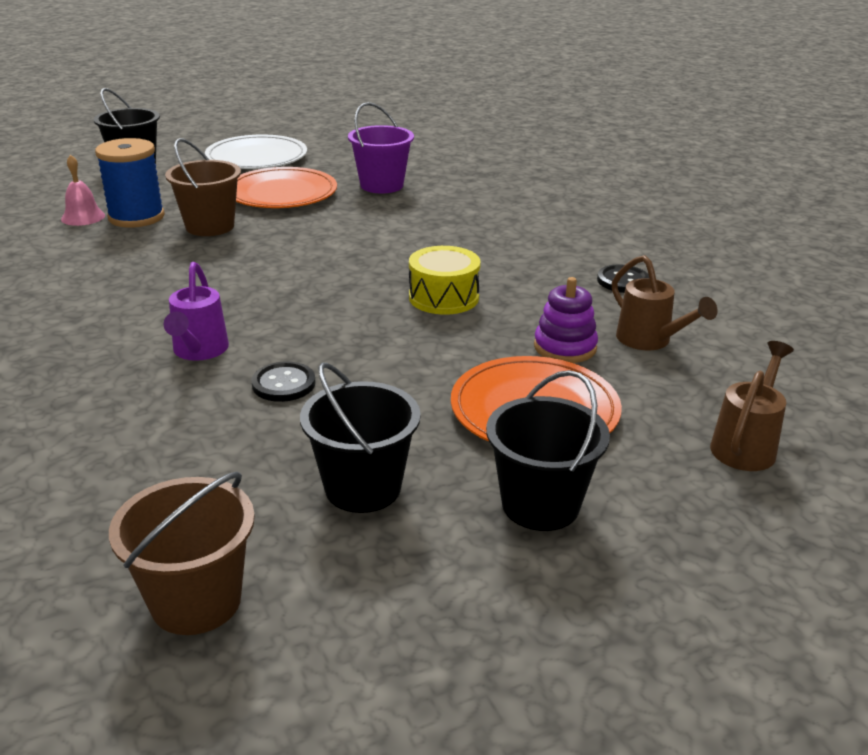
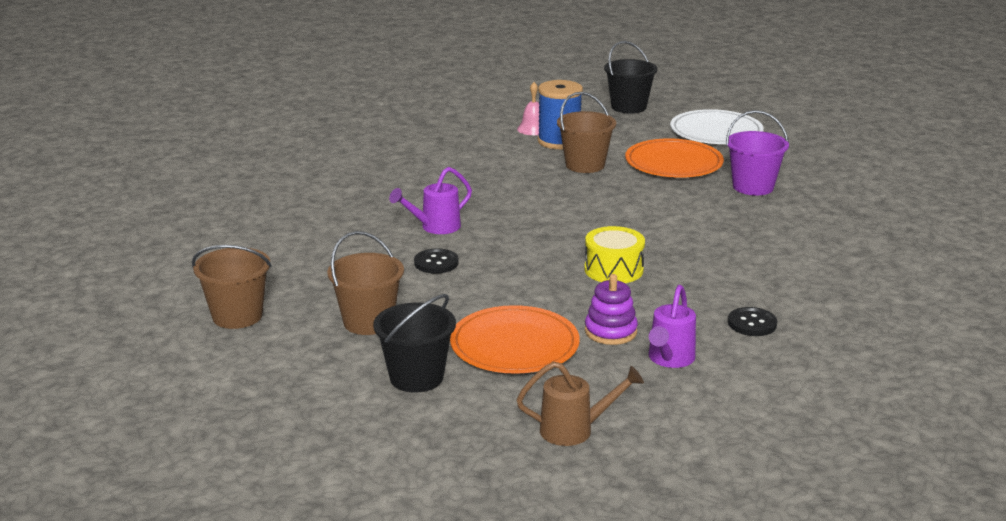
camera: 55 degrees right, 5 degrees down
black bucket [300,363,421,513] -> brown bucket [327,231,404,335]
brown watering can [612,255,718,350] -> purple watering can [649,285,696,368]

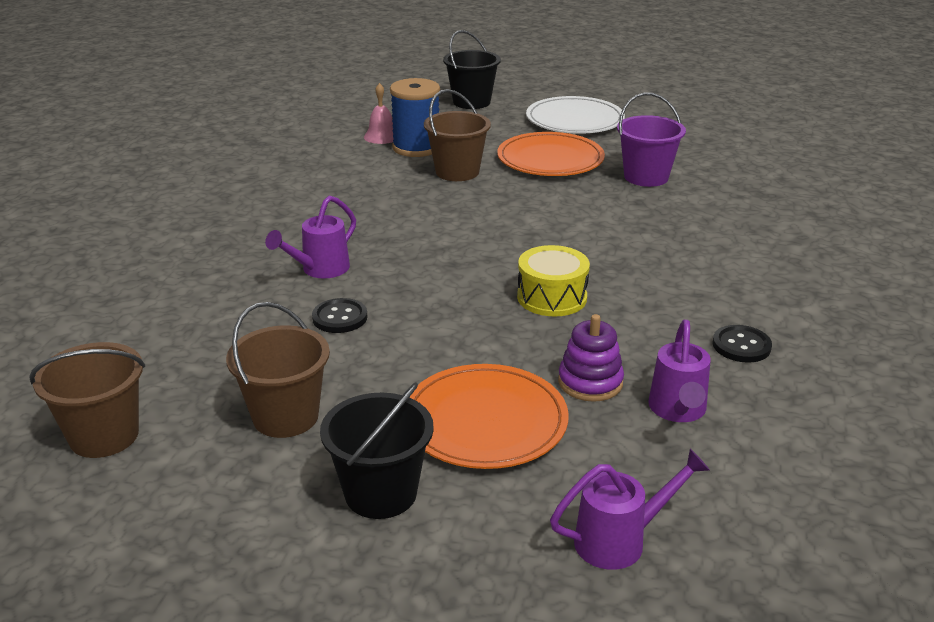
camera: 15 degrees left, 5 degrees up
brown watering can [516,362,644,446] -> purple watering can [550,449,710,570]

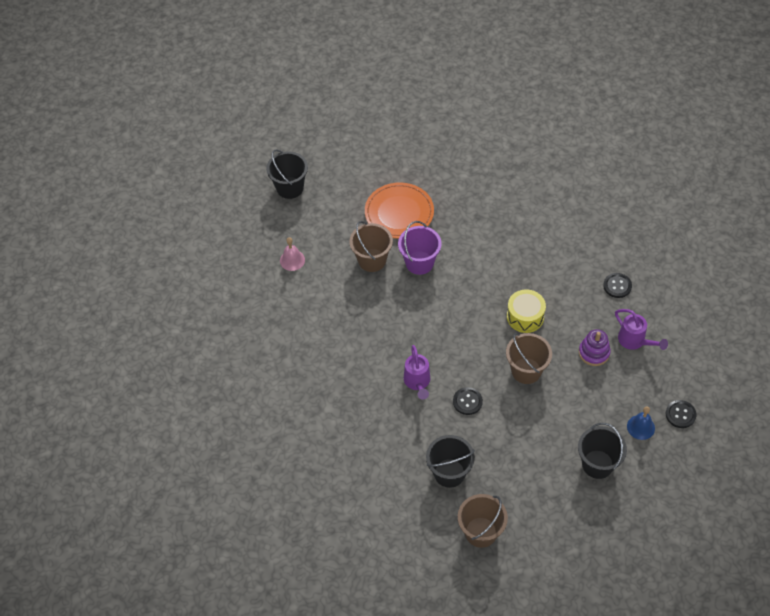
camera: 45 degrees left, 25 degrees up
brown bucket [226,302,330,438] -> brown bucket moved to [506,333,552,384]
blue spool [390,78,440,157] -> none
orange plate [409,364,569,469] -> none
white plate [526,96,625,134] -> none
purple watering can [550,449,710,570] -> black button [666,400,696,428]
purple bucket [617,93,686,187] -> purple bucket moved to [398,221,442,275]
none -> black bucket [426,435,475,488]
none -> blue bell [627,406,655,440]

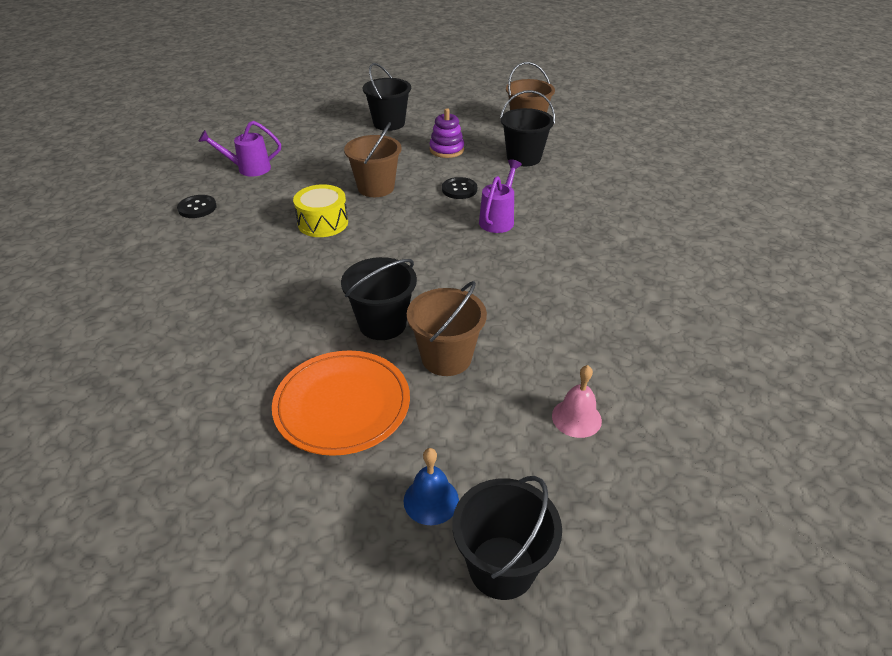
camera: 150 degrees left, 15 degrees down
purple bucket [398,221,442,275] -> black bucket [341,257,417,340]
purple stacking toy [579,329,611,366] -> purple stacking toy moved to [430,108,464,158]
purple watering can [615,309,668,350] -> purple watering can turned 90 degrees counterclockwise [198,121,281,177]
blue bell [627,406,655,440] -> blue bell moved to [404,448,459,525]
black button [666,400,696,428] -> none

